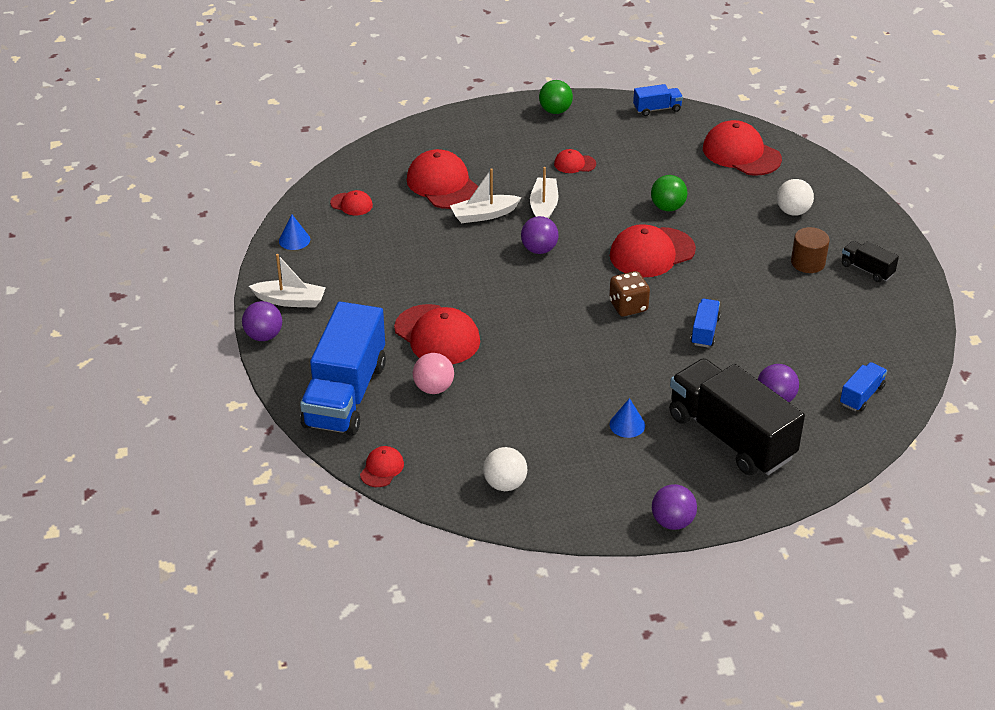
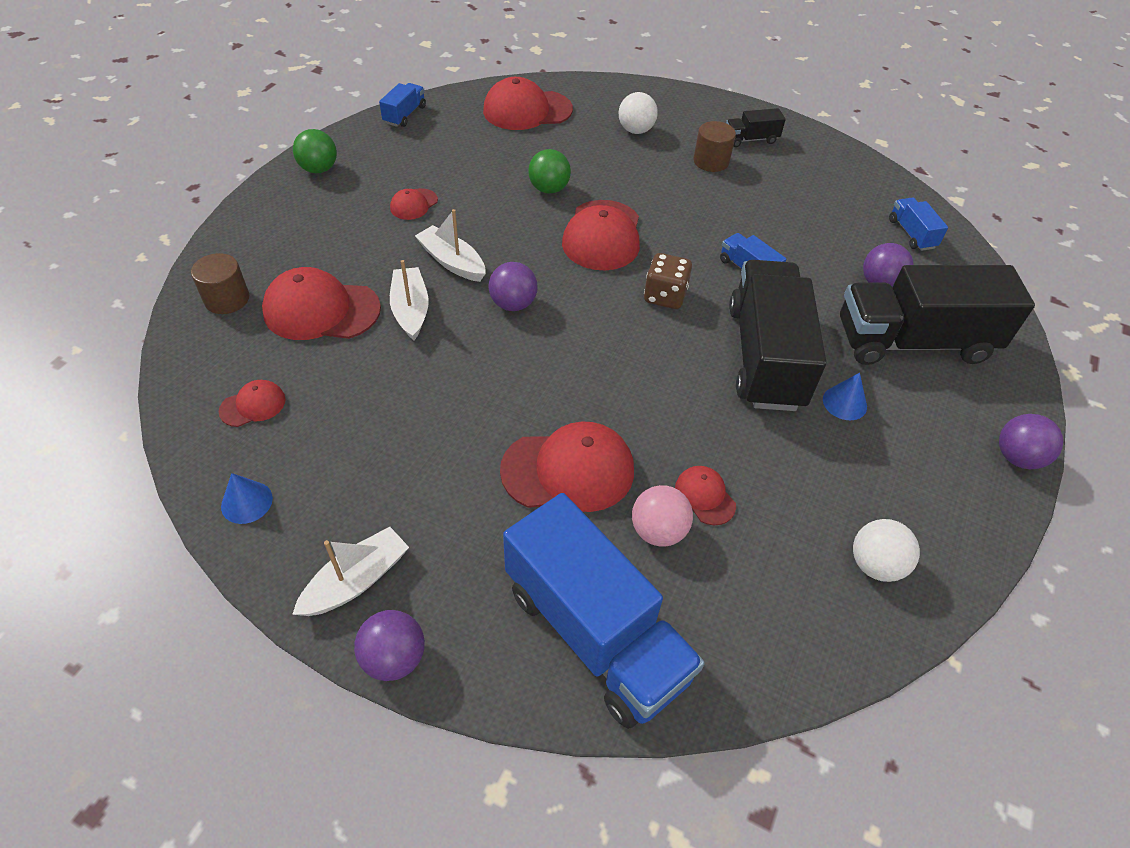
camera: 55 degrees left, 10 degrees up
red cap [360,446,404,487] -> red cap moved to [675,466,736,525]
white boat [450,168,522,223] -> white boat turned 150 degrees clockwise [390,260,429,341]
none -> brown cylinder [191,253,249,314]
none -> black truck [729,260,826,411]

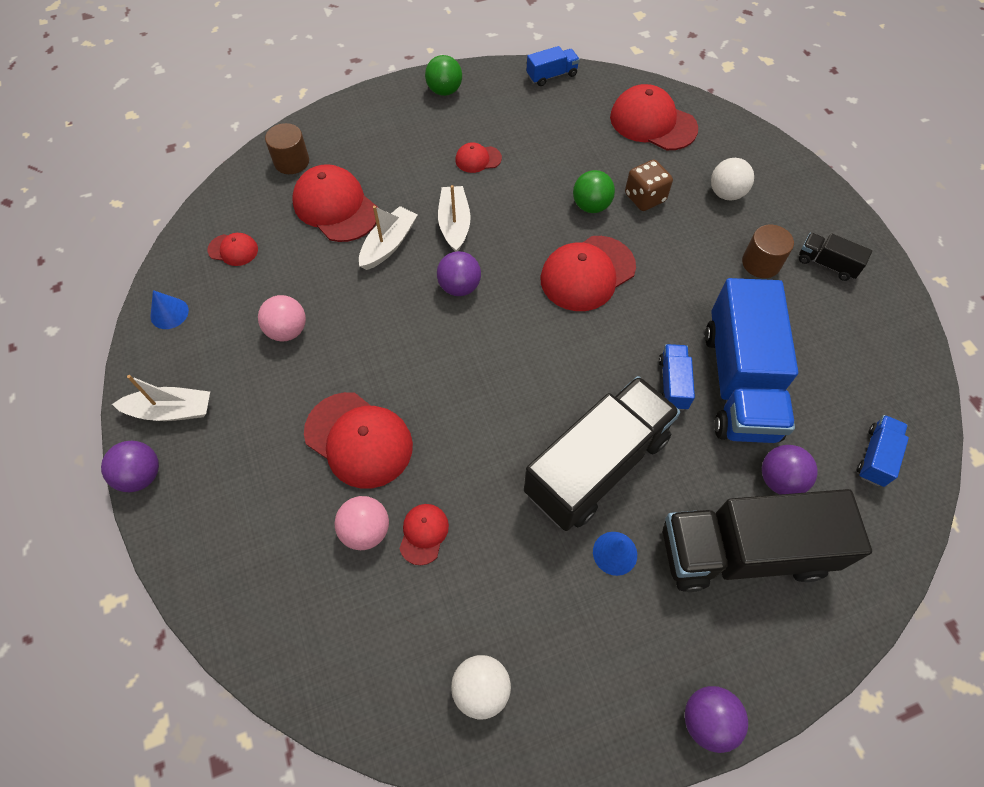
camera: 45 degrees right, 10 degrees up
blue truck [503,493,705,729] -> blue truck moved to [705,278,798,443]
brown dice [644,253,692,309] -> brown dice moved to [625,160,673,211]
black truck [840,265,1035,365] -> black truck turned 45 degrees counterclockwise [663,489,872,592]
none -> pink ball [258,295,306,342]

